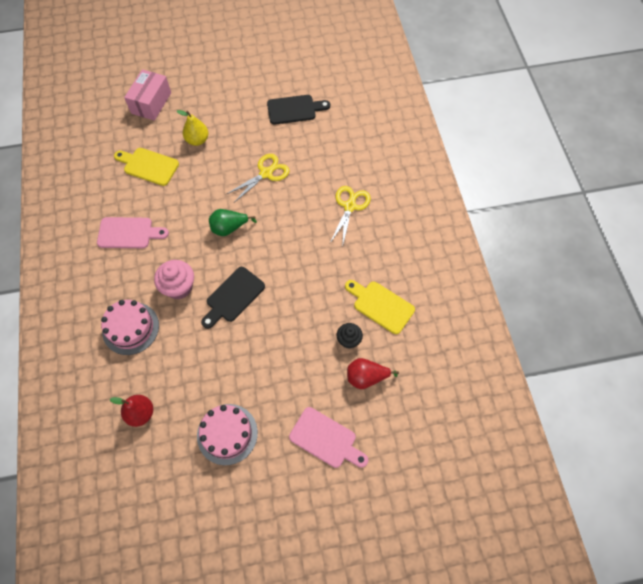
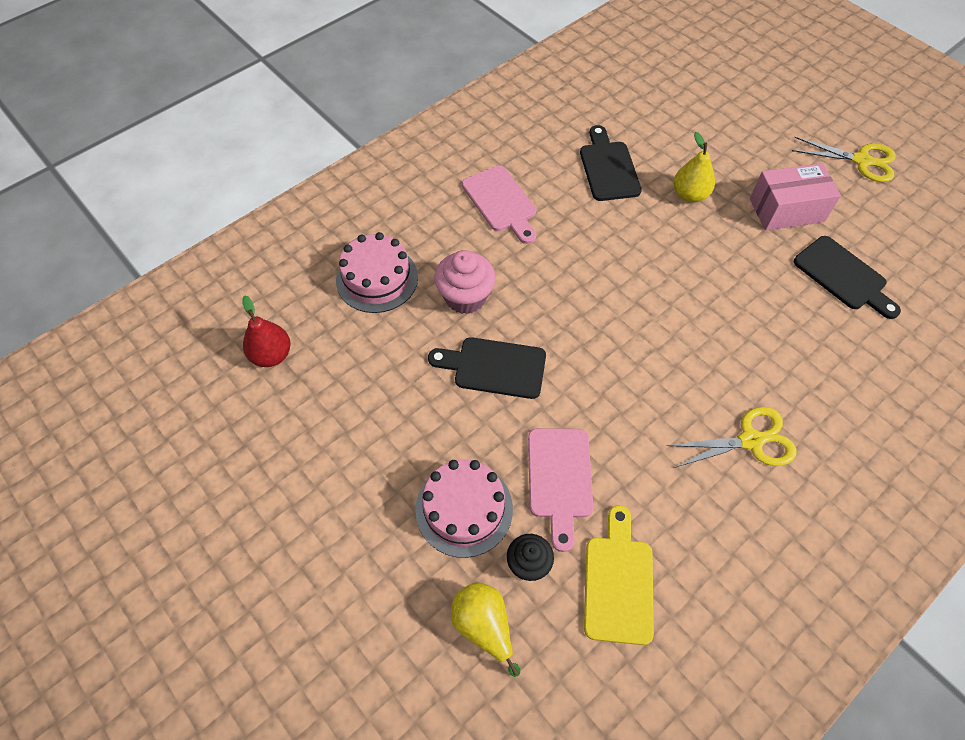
camera: 60 degrees right, 5 degrees down
yellow cutting board [114,148,179,186] -> black cutting board [580,125,642,201]
pink box [124,69,171,121] -> pink box moved to [750,163,841,231]
pink cake [197,404,258,465] -> pink cake moved to [415,459,513,558]
green pear [209,209,257,236] -> none
yellow scissors [227,154,290,203] -> yellow scissors moved to [792,137,896,182]
pink cutting board [289,407,368,468] -> pink cutting board moved to [528,428,593,552]
red pear [347,358,399,389] -> yellow pear [451,582,520,677]

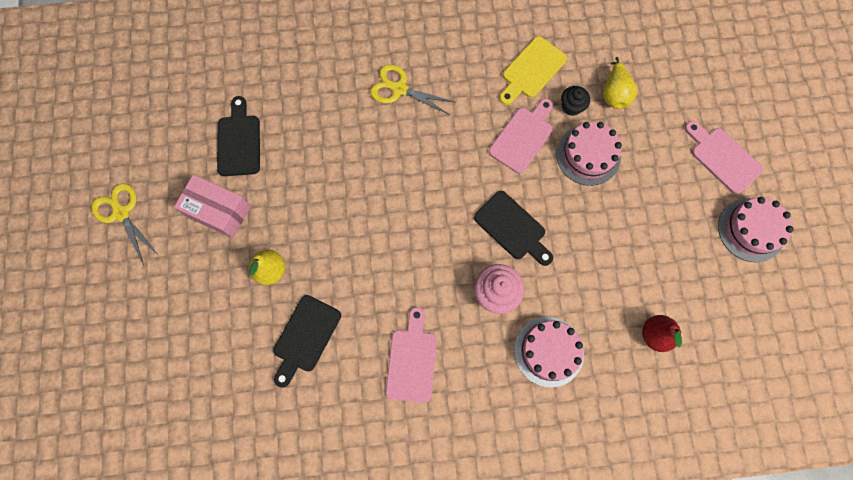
camera: 145 degrees left, 15 degrees up
none -> pink cutting board [685,121,763,194]
none -> pink cake [718,197,794,262]

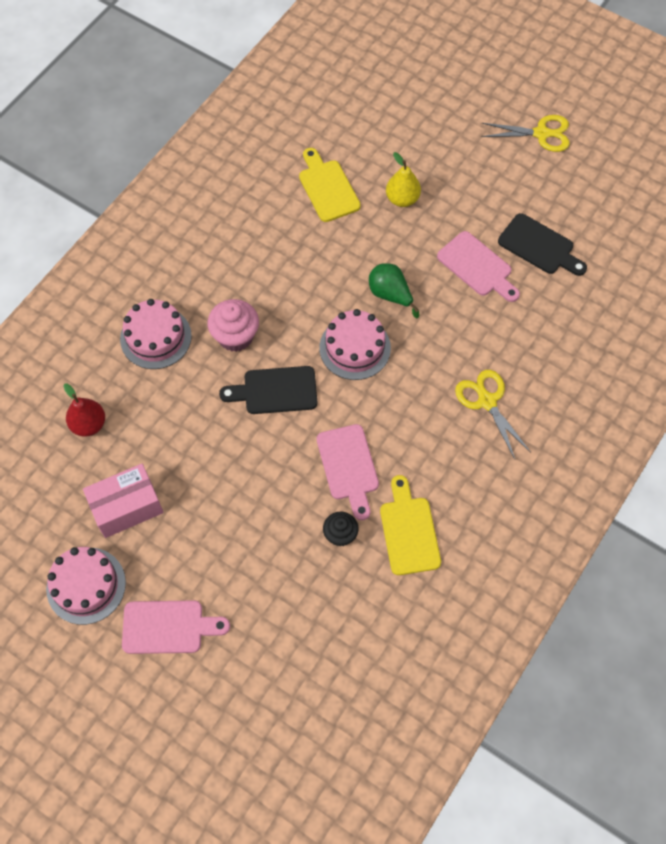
camera: 130 degrees right, 10 degrees down
pink box [174,174,251,238] -> pink box moved to [83,464,164,538]
black cutting board [273,295,341,388] -> yellow cutting board [299,148,361,222]
yellow scissors [370,64,454,115] -> yellow scissors turned 90 degrees counterclockwise [455,370,531,459]
pink cutting board [386,307,437,403] -> pink cutting board moved to [437,231,520,302]
pink cake [556,122,622,186] -> pink cake moved to [319,309,391,380]
yellow pear [603,57,637,109] -> none
none -> green pear [369,263,419,319]

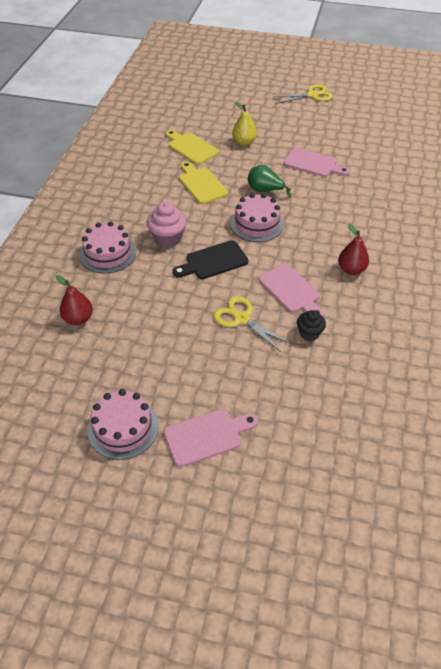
camera: 20 degrees left, 15 degrees down
pink box [83,464,164,538] -> none
yellow cutting board [380,475,441,575] -> yellow cutting board moved to [179,161,228,204]
yellow scissors [455,370,531,459] -> yellow scissors moved to [213,296,291,353]
black cutting board [498,213,587,276] -> none
none -> red pear [338,224,369,275]

